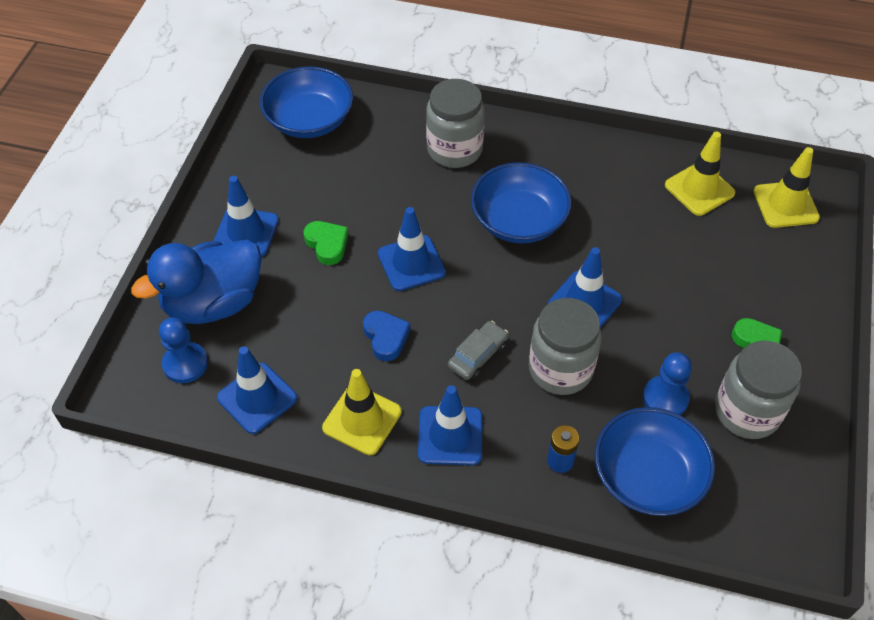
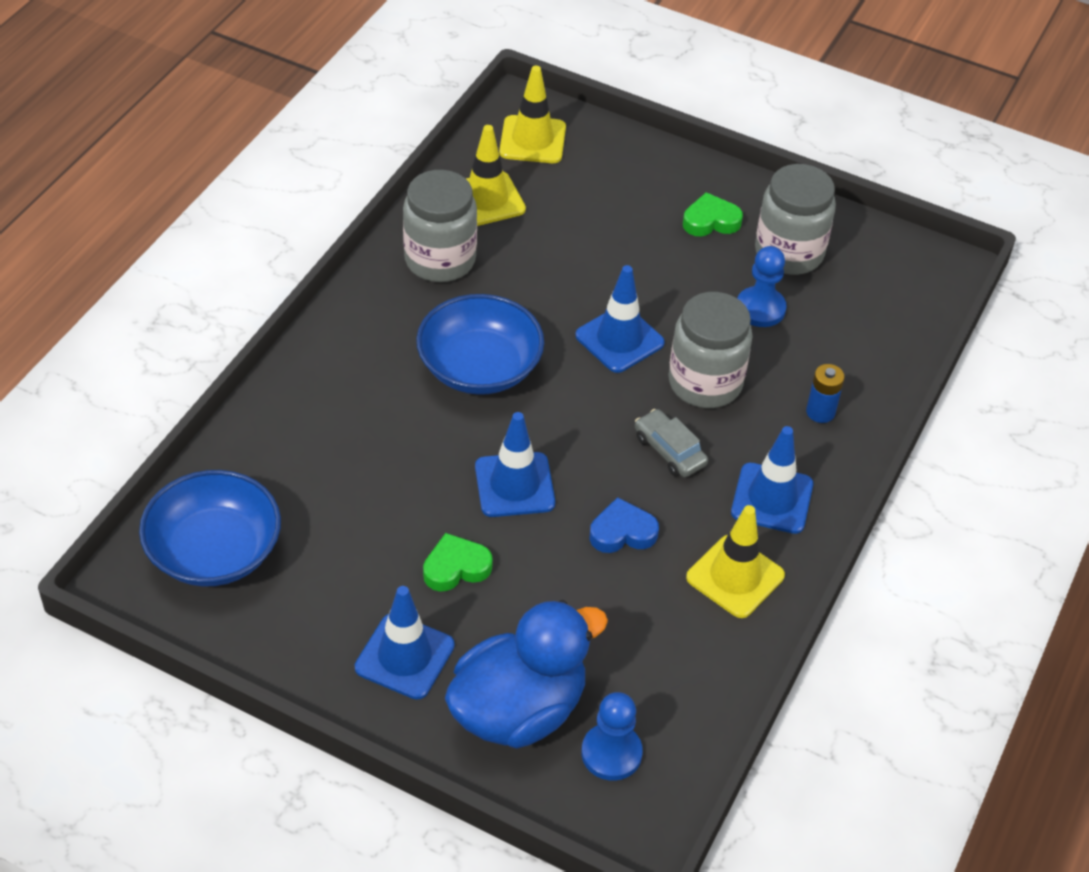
camera: 80 degrees left, 5 degrees down
blue duck [131,240,262,324] -> blue duck turned 105 degrees counterclockwise [445,600,608,748]
blue traffic cone [217,346,297,434] -> none
grey jar [426,79,485,168] -> grey jar moved to [403,170,477,282]
blue bowl [595,407,715,516] -> none

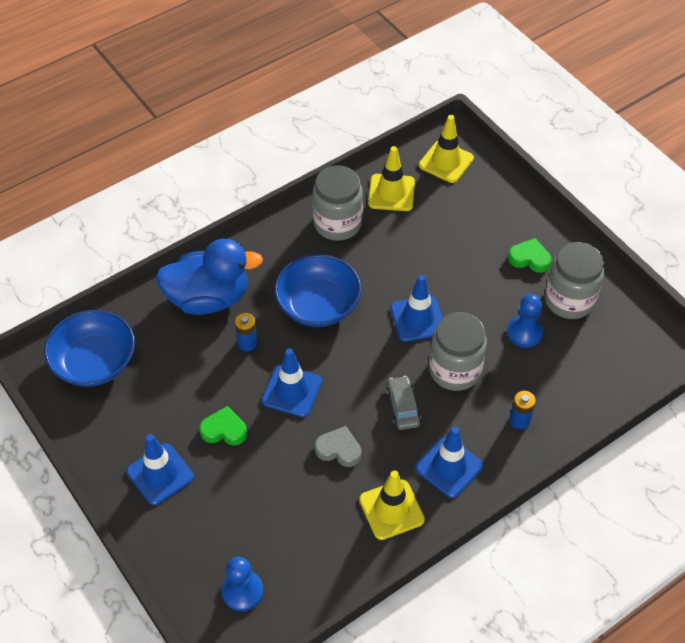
camera: 30 degrees right, 5 degrees up
blue duck [445,600,608,748] -> blue duck moved to [156,239,263,315]
blue heart [590,497,659,553] -> grey heart [315,426,361,467]
none -> blue battery [235,313,258,351]

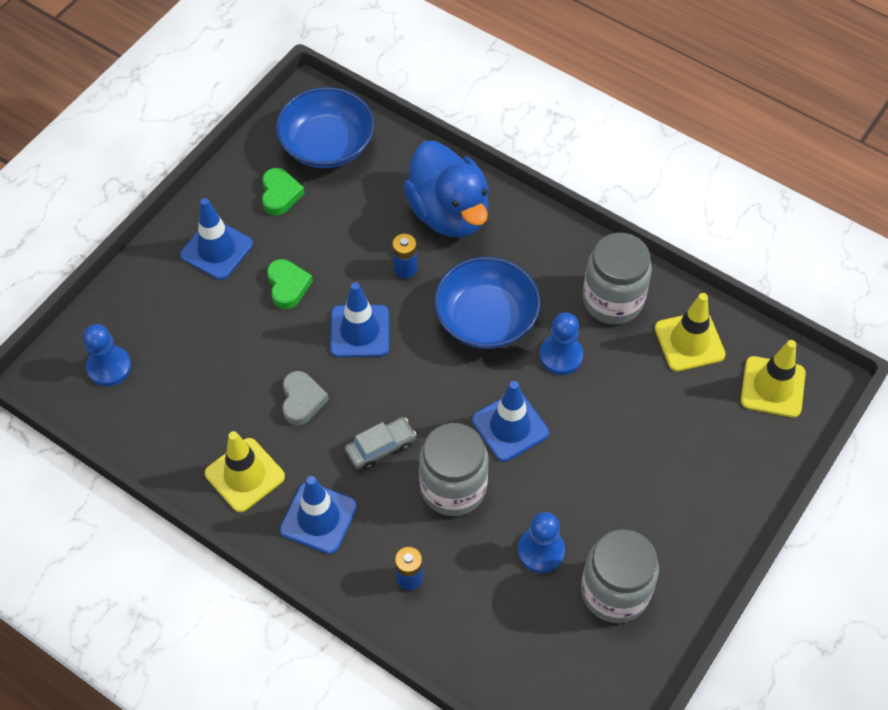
camera: 70 degrees right, 5 degrees up
green heart [508,238,552,273] -> green heart moved to [262,168,305,216]
none -> blue pawn [539,313,583,375]

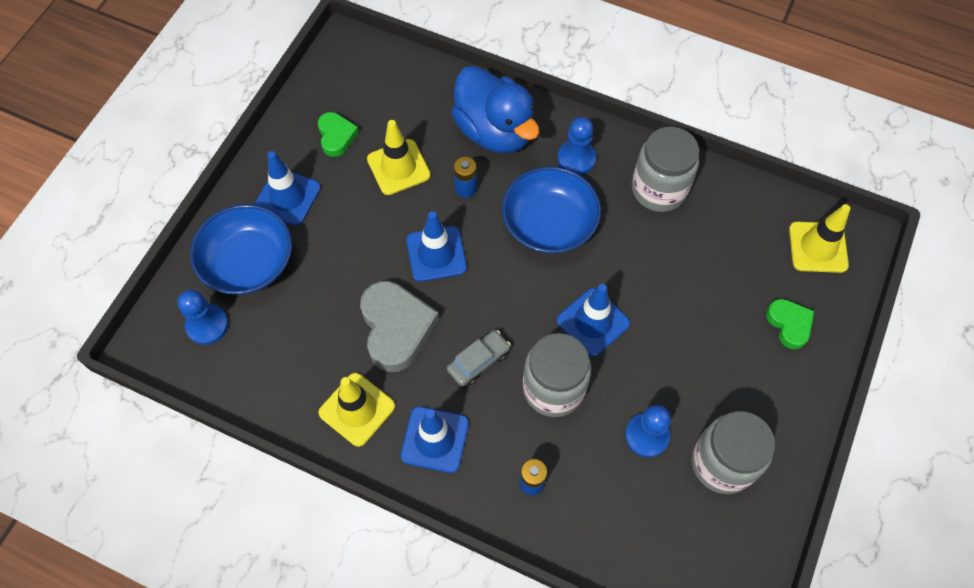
camera: 10 degrees left, 5 degrees up
green heart [267,259,313,309] -> green heart moved to [766,299,814,349]
blue bowl [276,87,374,168] -> blue bowl moved to [190,204,292,295]
grey heart [282,371,329,426] -> grey heart [360,281,439,372], size x1.75
blue pawn [539,313,583,375] -> blue pawn moved to [558,117,596,175]
yellow traffic cone [655,293,726,371] -> yellow traffic cone moved to [367,120,431,195]

